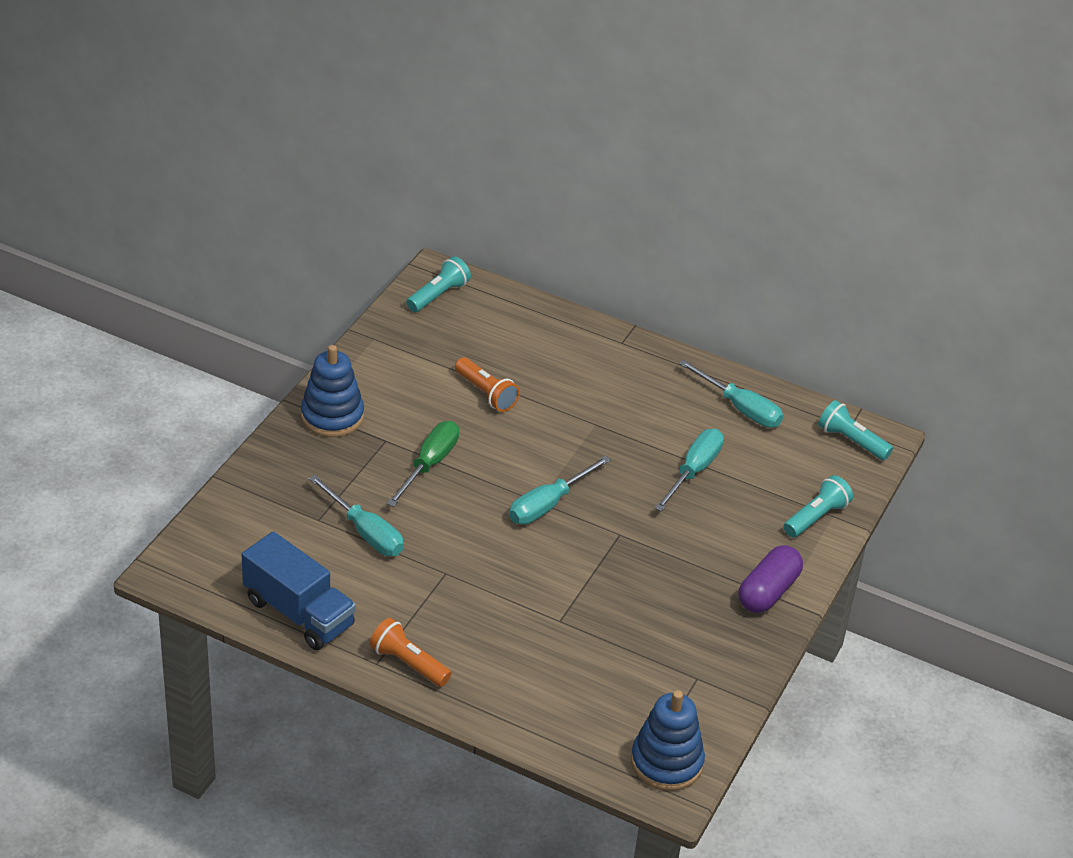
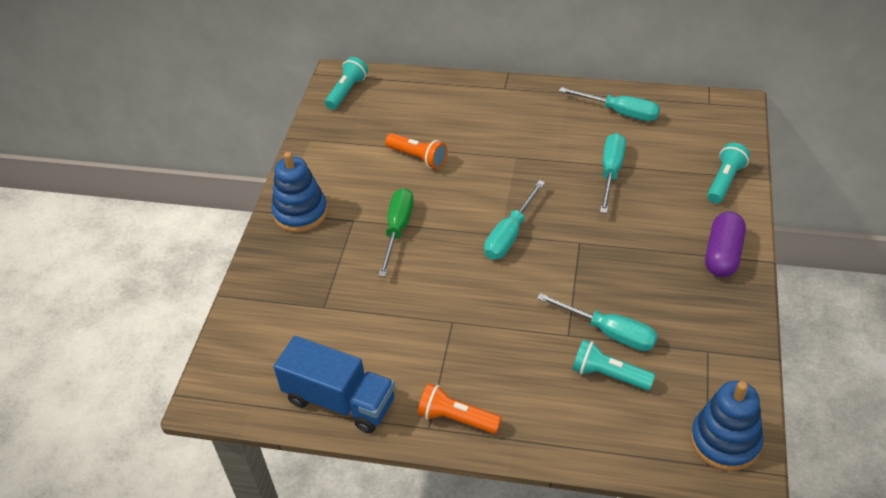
camera: 10 degrees left, 5 degrees up
turquoise screwdriver [309,475,404,556] -> turquoise screwdriver moved to [537,293,658,351]
turquoise flashlight [818,400,893,460] -> turquoise flashlight moved to [572,339,655,391]

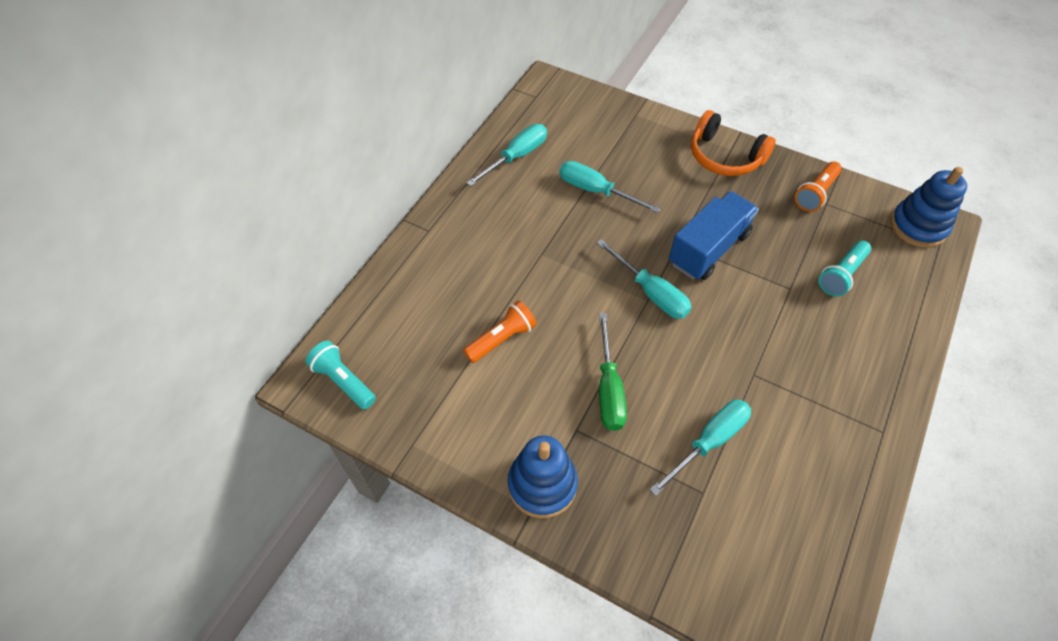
camera: 75 degrees left, 10 degrees up
blue truck [274,336,395,433] -> blue truck moved to [669,191,759,280]
green screwdriver [378,188,414,277] -> green screwdriver turned 120 degrees counterclockwise [599,313,627,431]
orange flashlight [418,383,502,434] -> orange flashlight moved to [795,162,842,212]
turquoise screwdriver [537,293,658,351] -> turquoise screwdriver moved to [650,400,751,496]
purple capsule [705,212,746,277] -> orange headphones [691,110,776,176]
turquoise flashlight [707,143,750,204] -> none

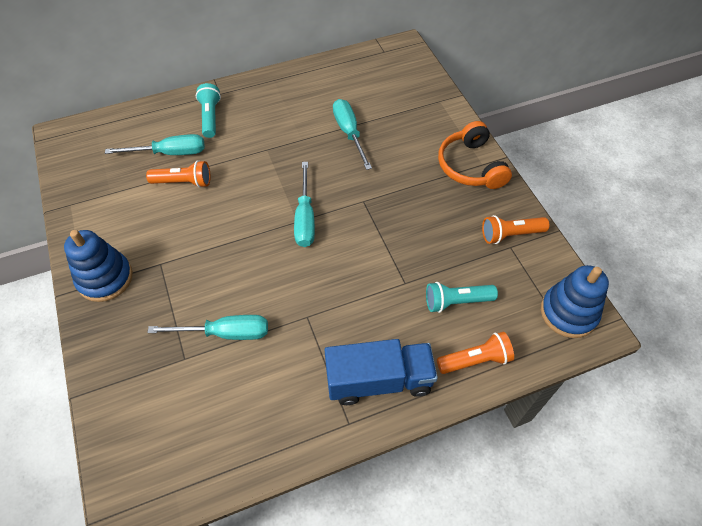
camera: 40 degrees right, 0 degrees up
turquoise flashlight [305,341,376,410] -> turquoise flashlight moved to [196,83,221,138]
turquoise screwdriver [466,124,547,186] -> turquoise screwdriver moved to [105,134,205,155]
green screwdriver [599,313,627,431] -> none
blue truck [669,191,759,280] -> blue truck moved to [325,339,438,405]
none -> orange flashlight [437,331,514,374]

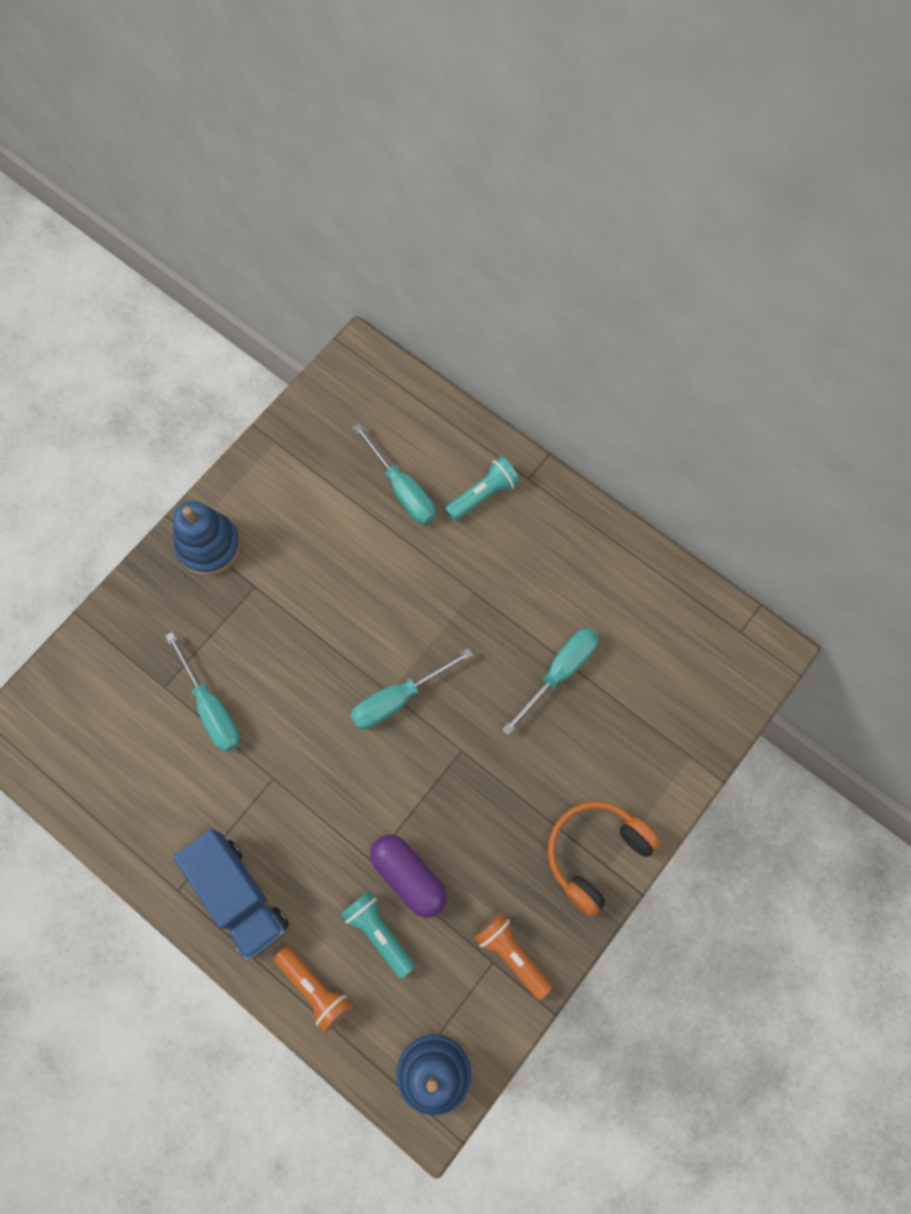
camera: 60 degrees right, 15 degrees up
orange flashlight [146,160,210,188] -> none
none -> purple capsule [370,835,447,918]

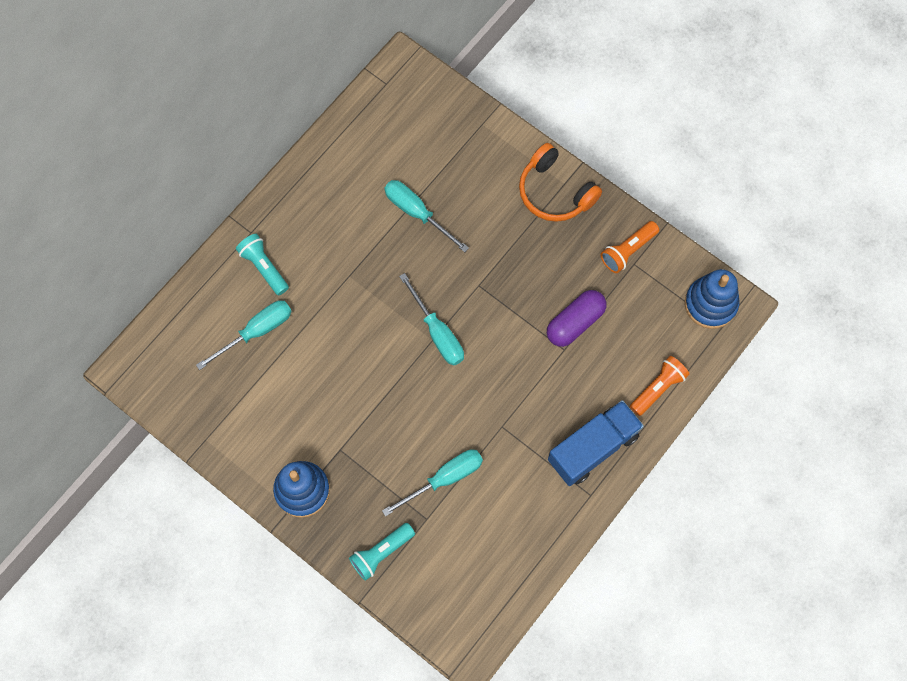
camera: 90 degrees left, 0 degrees up
turquoise flashlight [341,890,415,979] -> turquoise flashlight moved to [349,523,415,581]

